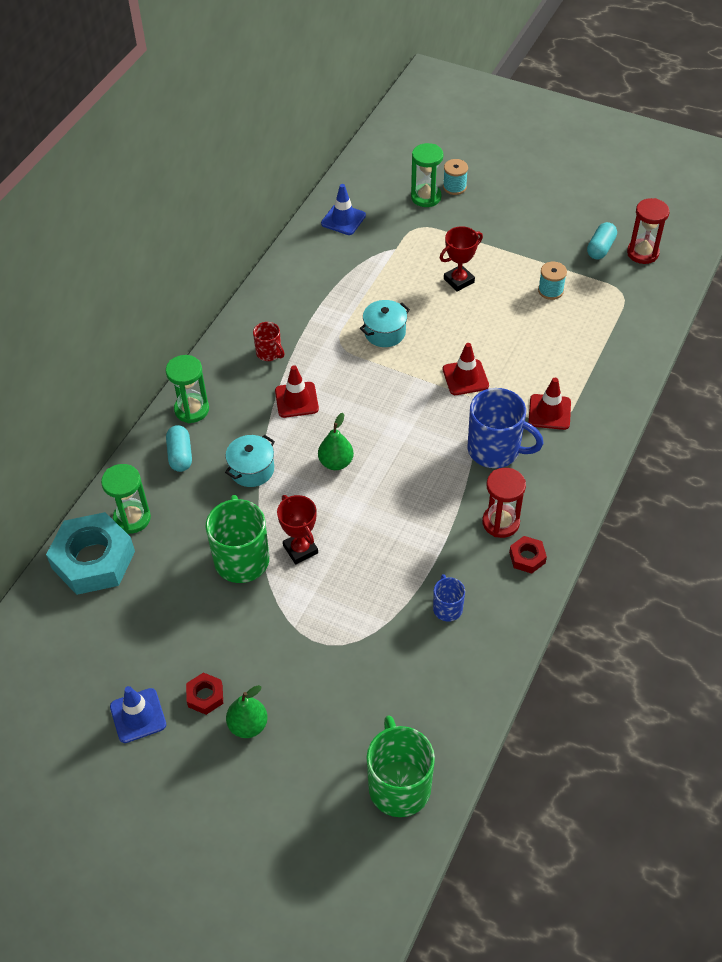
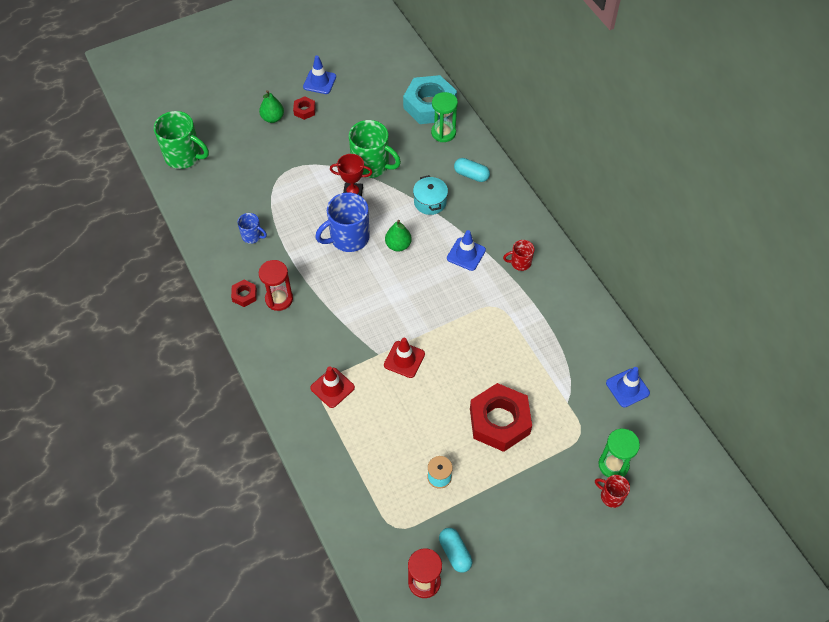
camera: 125 degrees right, 5 degrees up
green hourglass [166,355,209,423] -> none
red traffic cone [275,365,319,418] -> blue traffic cone [447,230,486,271]
turquoise pot [360,300,410,347] -> none
red trophy [440,226,483,292] -> red nut [470,383,532,452]
turquoise spool [443,159,468,195] -> red mug [595,475,630,508]
blue mug [468,388,544,468] -> blue mug moved to [315,192,370,252]

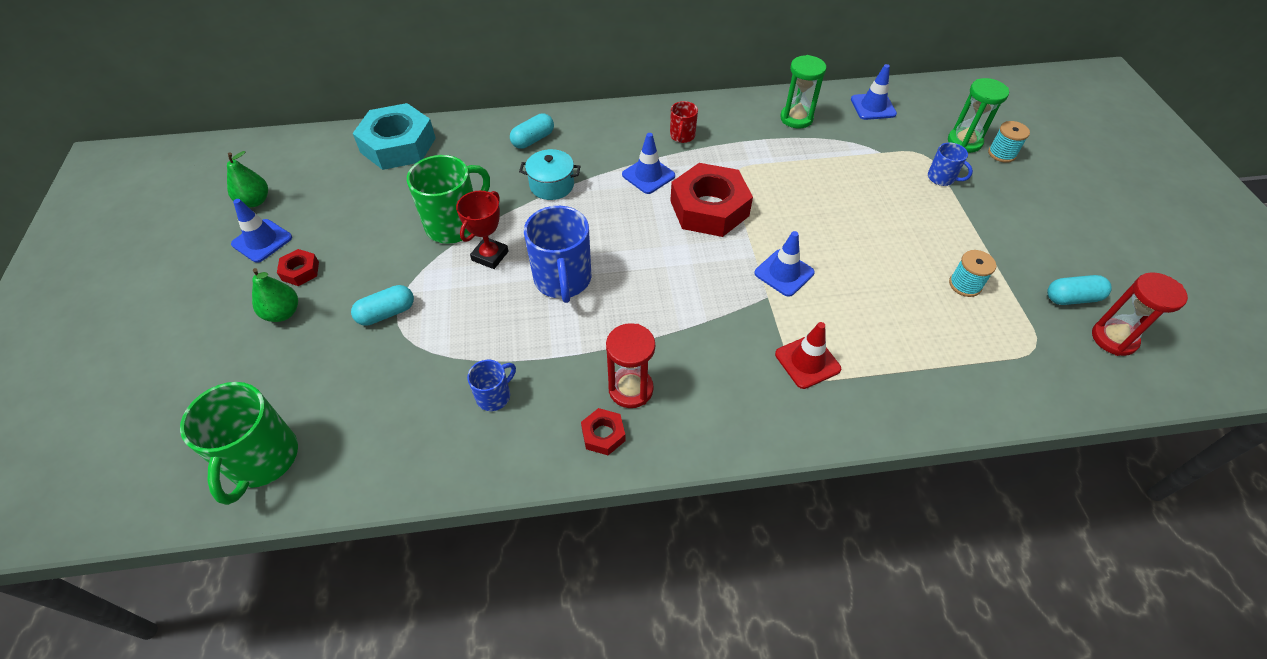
camera: 70 degrees left, 5 degrees down
green mug [154,111,209,169] -> green mug turned 135 degrees clockwise [180,382,298,505]
red traffic cone [384,338,425,378] -> blue traffic cone [754,231,815,297]
green pear [385,220,412,252] -> green pear moved to [227,151,268,207]
green hourglass [431,92,458,142] -> green hourglass moved to [780,55,826,128]
red nut [470,383,532,452] -> red nut moved to [670,163,753,237]
red mug [595,475,630,508] -> turquoise spool [988,121,1030,163]
none -> turquoise capsule [351,285,414,326]
none -> blue mug [928,143,973,186]

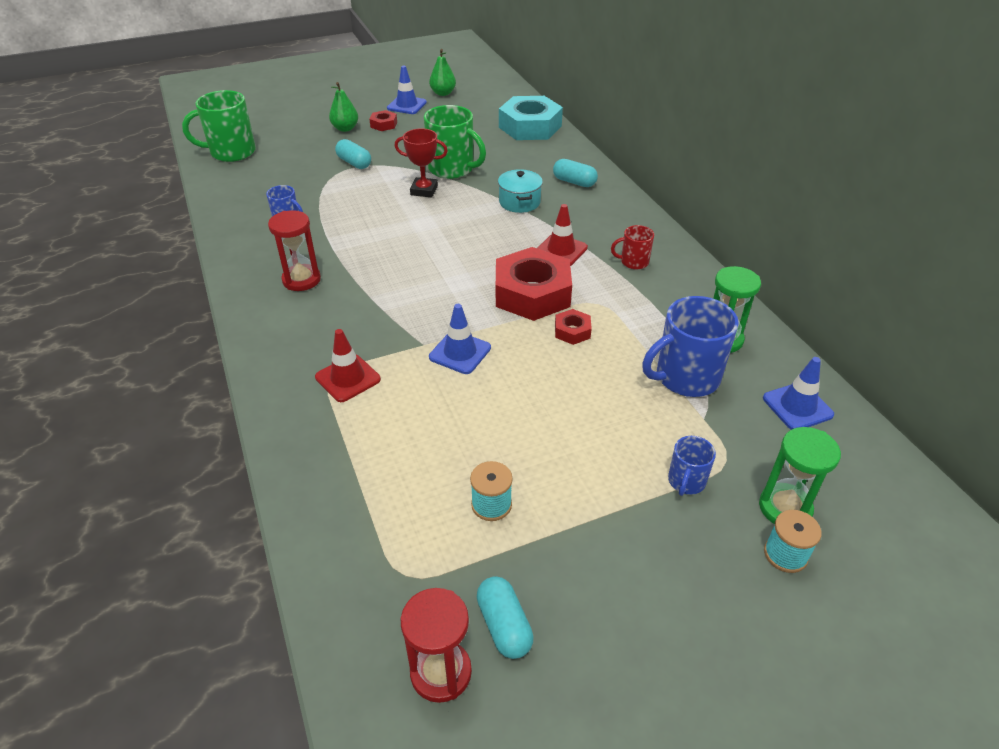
camera: 75 degrees right, 10 degrees down
blue mug [524,206,591,303] -> blue mug moved to [642,296,739,397]
red nut [581,408,626,455] -> red nut moved to [555,309,592,345]
blue traffic cone [622,133,675,194] -> red traffic cone [537,204,588,266]

